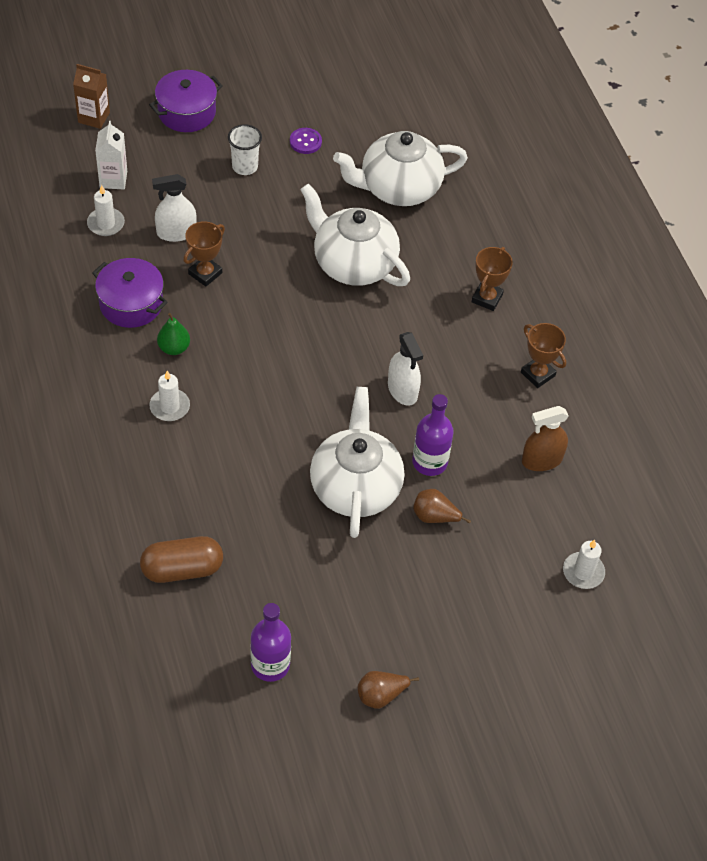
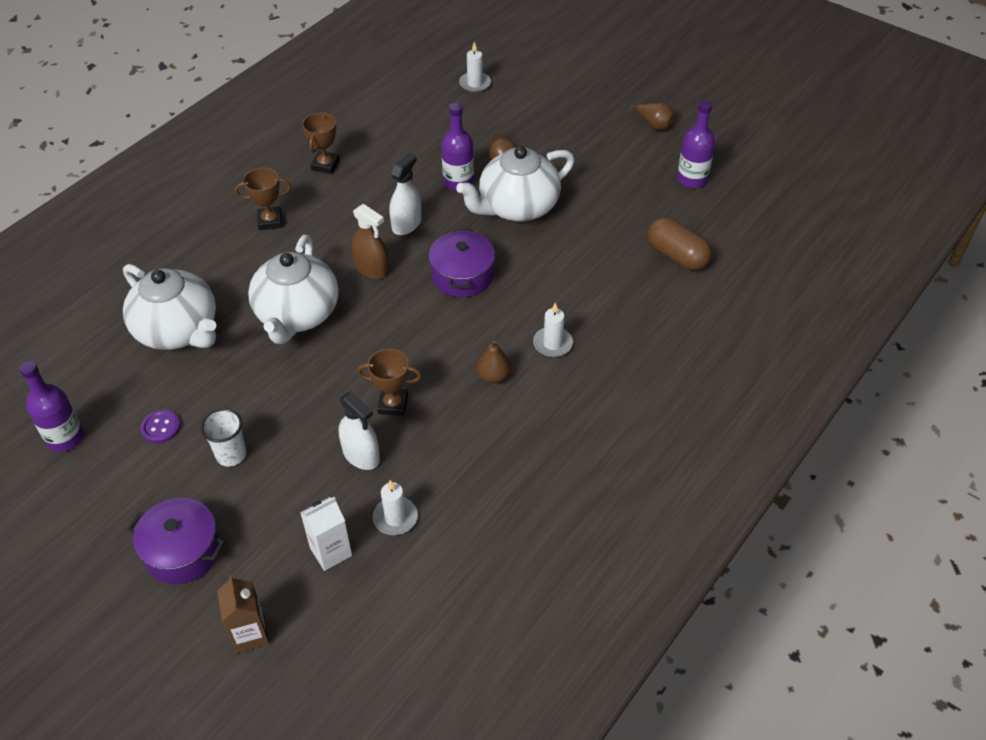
camera: 120 degrees left, 5 degrees down
purple pot [92,258,168,328] -> purple pot moved to [428,229,495,298]
green pear [157,313,190,355] -> brown pear [476,340,511,383]
brown spray bottle [522,406,569,471] -> brown spray bottle moved to [352,204,389,279]
none -> purple bottle [19,361,84,452]

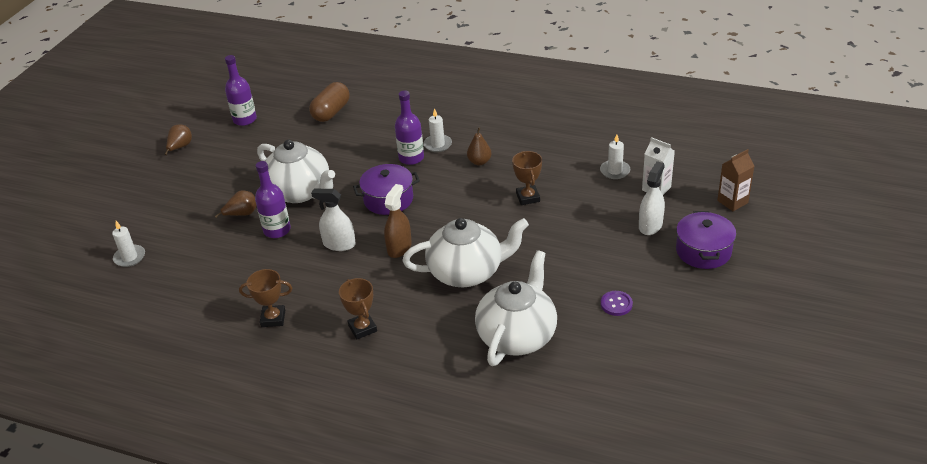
camera: 105 degrees left, 10 degrees down
purple bottle [19,361,84,452] -> purple bottle moved to [395,91,424,165]
white cup [200,408,247,466] -> none
white spray bottle [338,392,380,470] -> white spray bottle moved to [639,161,665,235]

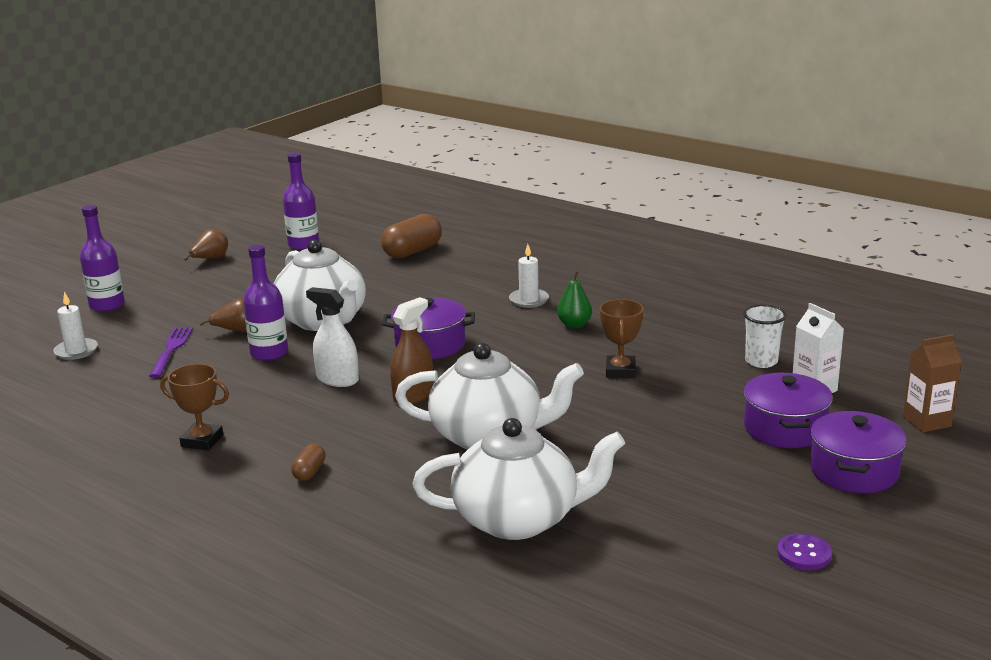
camera: 15 degrees right, 15 degrees down
brown trophy [339,278,377,339] -> brown capsule [291,444,326,481]
purple bottle [395,91,424,165] -> purple bottle moved to [80,205,125,312]
brown pear [467,128,491,165] -> green pear [557,271,592,328]
white teapot [475,250,557,366] -> white teapot turned 45 degrees clockwise [412,418,625,540]
white candle [600,134,630,179] -> white cup [743,305,787,368]
purple button [601,291,633,316] -> purple button moved to [777,533,832,570]
white spray bottle [639,161,665,235] -> purple pot [743,373,833,448]
none -> purple fork [149,327,193,378]

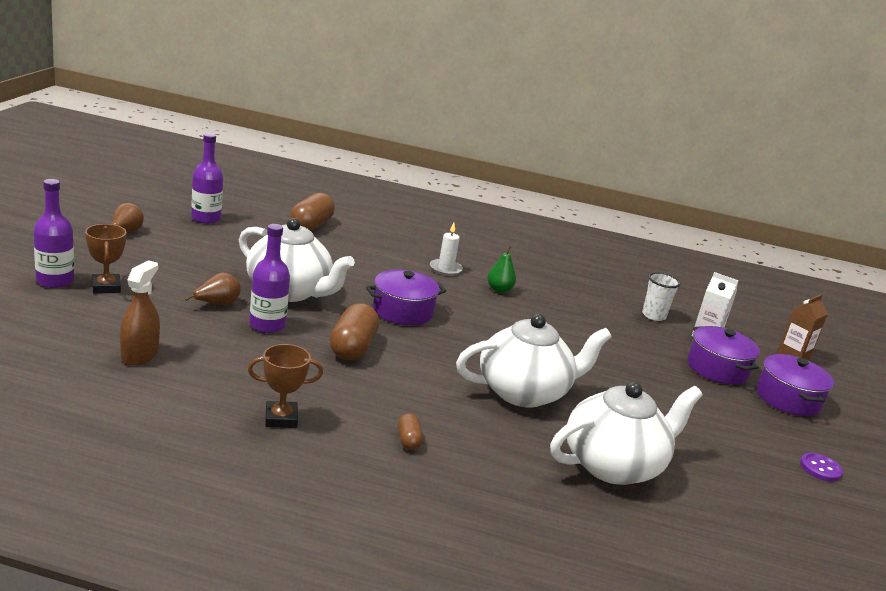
camera: 30 degrees left, 0 degrees up
white candle [53,292,98,360] -> none
purple fork [149,327,193,378] -> none
white spray bottle [306,287,359,387] -> brown capsule [330,303,379,360]
brown spray bottle [390,297,433,404] -> brown spray bottle moved to [120,260,160,365]
brown trophy [600,299,644,378] -> brown trophy moved to [85,224,127,293]

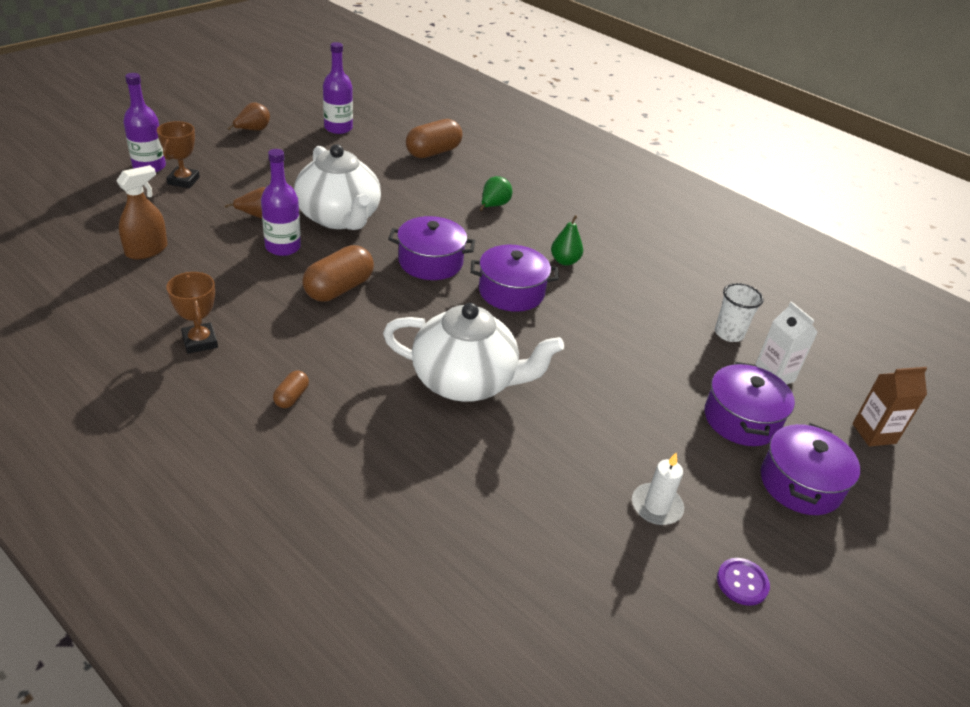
camera: 30 degrees right, 15 degrees up
brown trophy [248,344,323,428] -> brown trophy turned 45 degrees clockwise [166,272,218,354]
white candle [430,223,463,276] -> white candle moved to [632,452,684,525]
white teapot [550,382,703,485] -> none
none -> purple pot [471,245,559,312]
none -> green pear [480,176,512,211]

